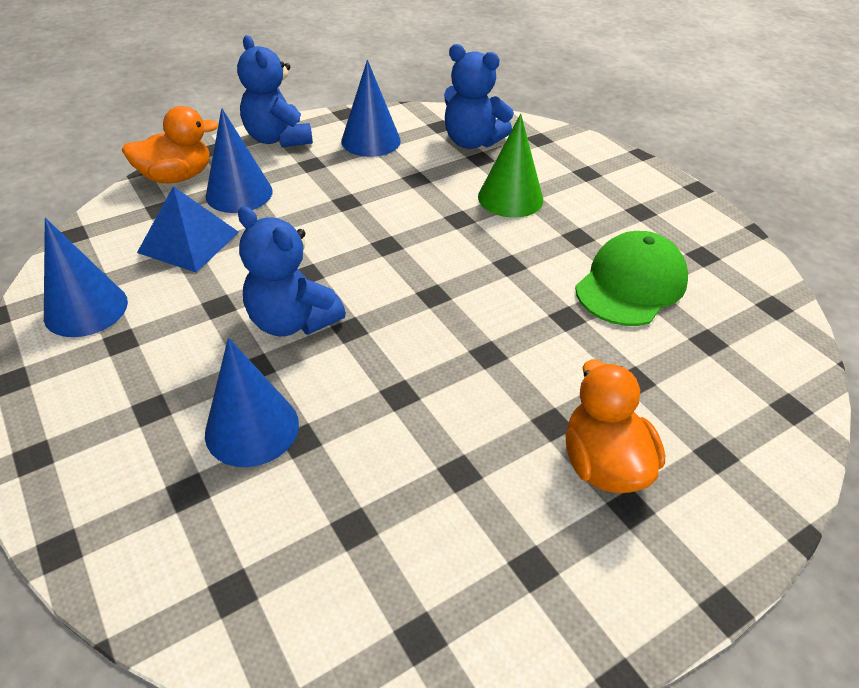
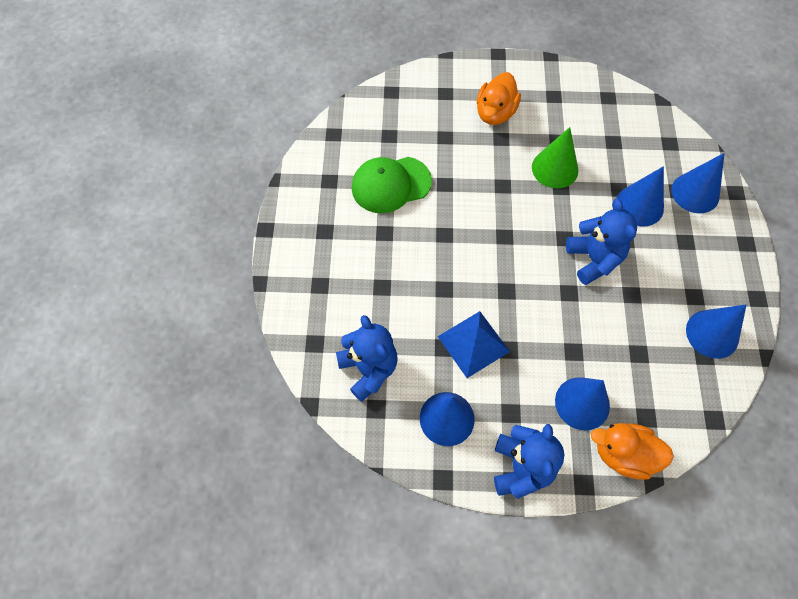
camera: 145 degrees left, 20 degrees up
blue pyramid [137,186,239,272] -> blue pyramid moved to [438,311,510,378]
green cone [478,113,543,218] -> green cone moved to [532,127,578,188]
none -> blue cone [671,153,724,213]

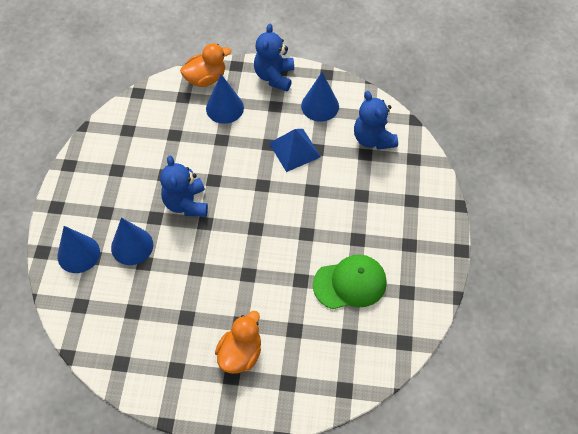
camera: 175 degrees left, 5 degrees down
green cone [532,127,578,188] -> none
orange duck [591,423,674,480] -> orange duck turned 45 degrees counterclockwise [180,44,231,87]
blue cone [686,304,746,359] -> none

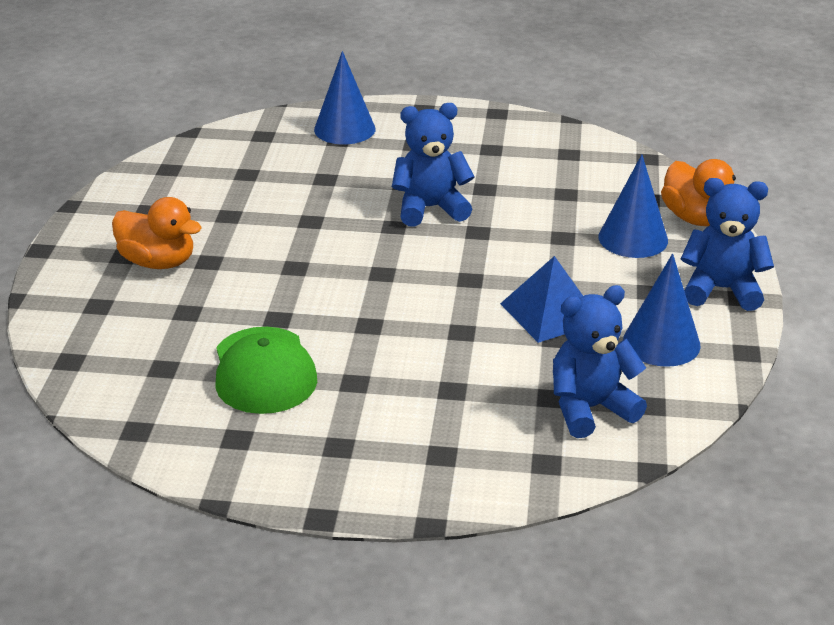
camera: 90 degrees right, 25 degrees down
blue cone [111,218,153,265] -> none

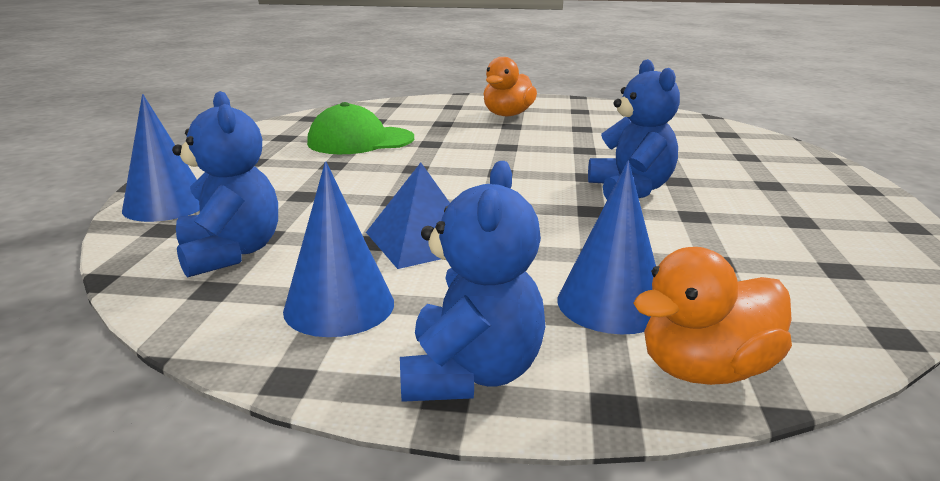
camera: 90 degrees right, 10 degrees down
blue cone [314,51,376,144] -> blue cone moved to [122,94,200,222]

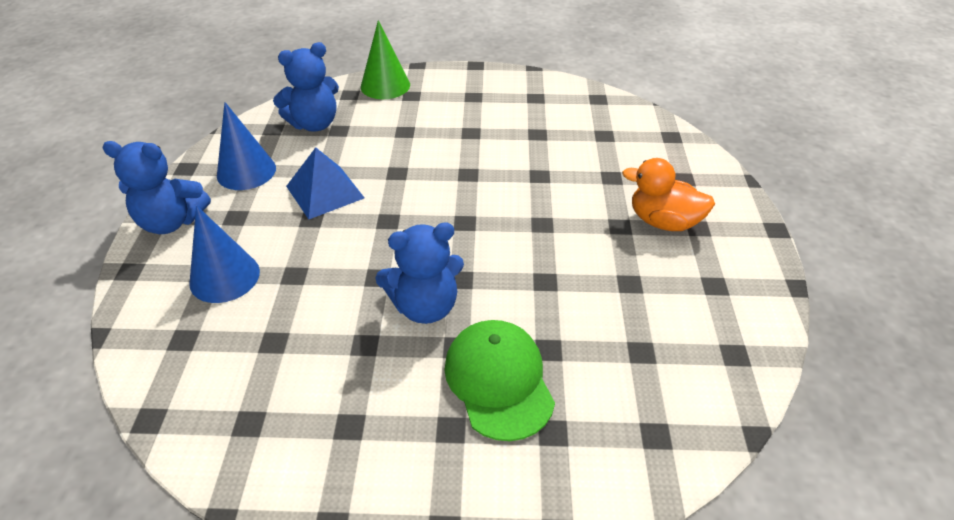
camera: 85 degrees right, 20 degrees up
blue cone [122,94,200,222] -> green cone [361,20,410,99]
green cap [307,102,414,154] -> green cap moved to [444,320,555,441]
orange duck [633,247,792,385] -> none

